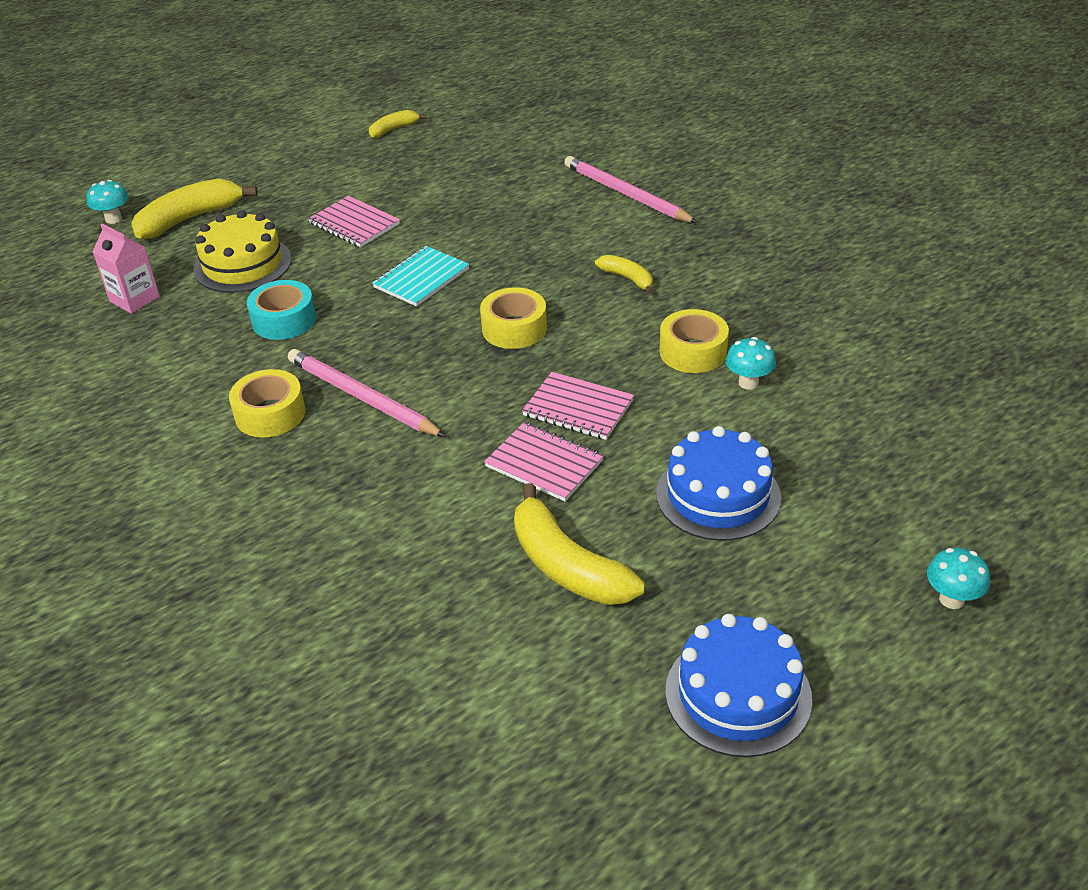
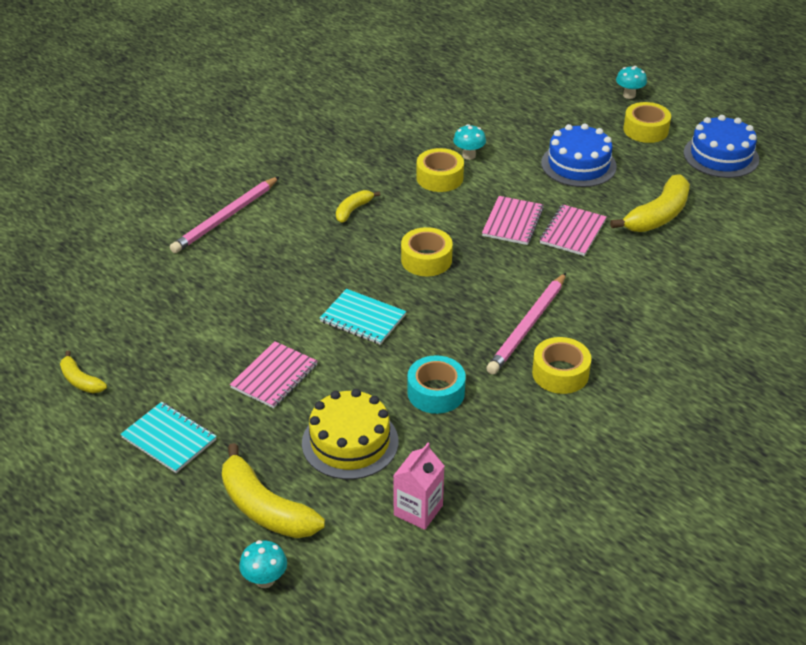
camera: 100 degrees left, 0 degrees up
none -> turquoise notebook [120,402,217,473]
none -> yellow tape [623,102,671,143]

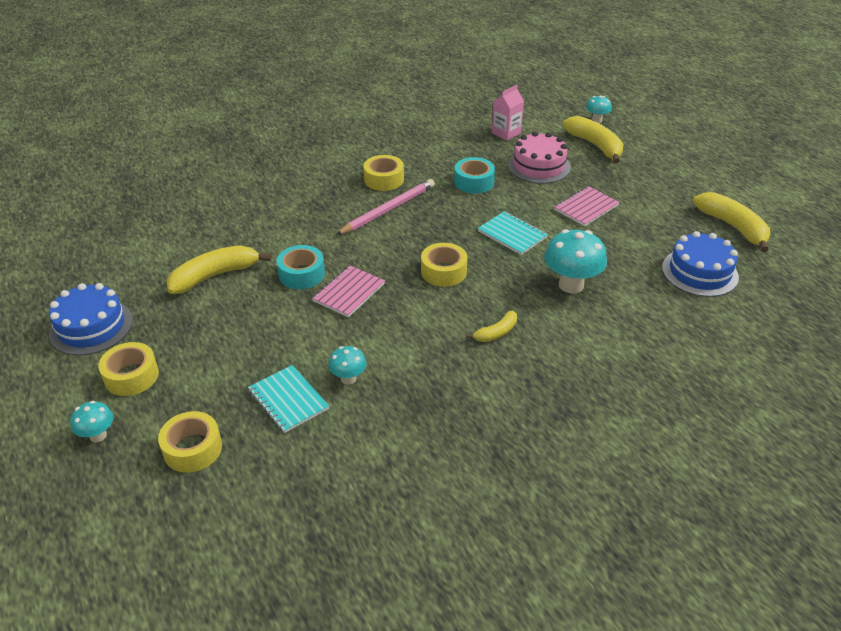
camera: 165 degrees left, 0 degrees up
yellow banana [60,351,107,393] -> yellow banana [693,192,770,252], size x1.85
turquoise notebook [120,402,217,473] -> turquoise notebook moved to [248,365,329,433]
pink pencil [170,177,279,253] -> none
yellow cake [302,389,398,479] -> pink cake [508,131,571,184]
yellow tape [416,148,464,192] -> yellow tape moved to [158,411,222,473]
pink notebook [540,204,607,256] -> turquoise tape [277,245,325,289]
blue cake [541,123,617,187] -> blue cake moved to [662,231,739,297]
none -> turquoise mushroom [544,229,607,294]

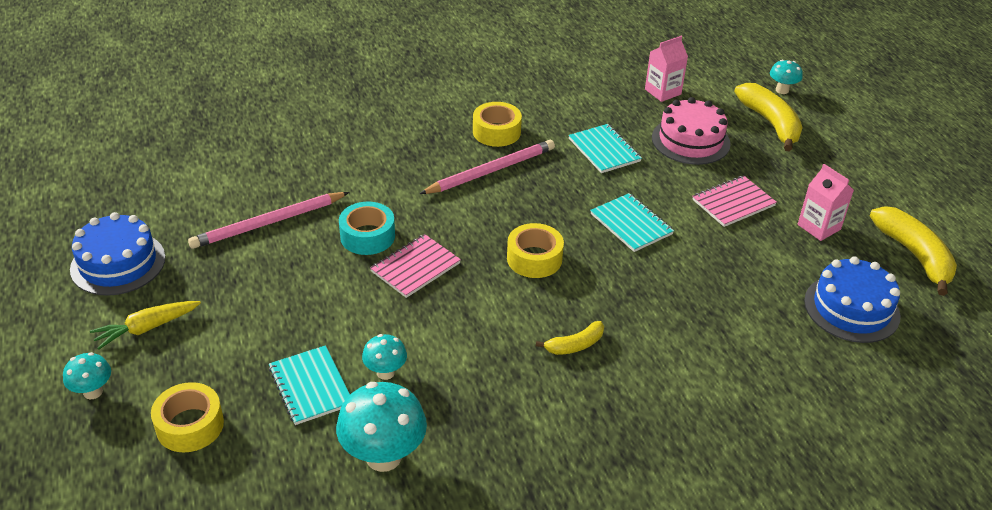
camera: 10 degrees right, 0 degrees up
yellow tape [98,342,159,396] -> yellow carrot [90,301,201,350]
yellow banana [167,245,271,294] -> pink pencil [188,192,350,249]
turquoise tape [454,157,495,194] -> turquoise notebook [568,124,642,173]
turquoise mushroom [544,229,607,294] -> turquoise mushroom moved to [336,382,427,472]
none -> pink carton [798,164,854,241]

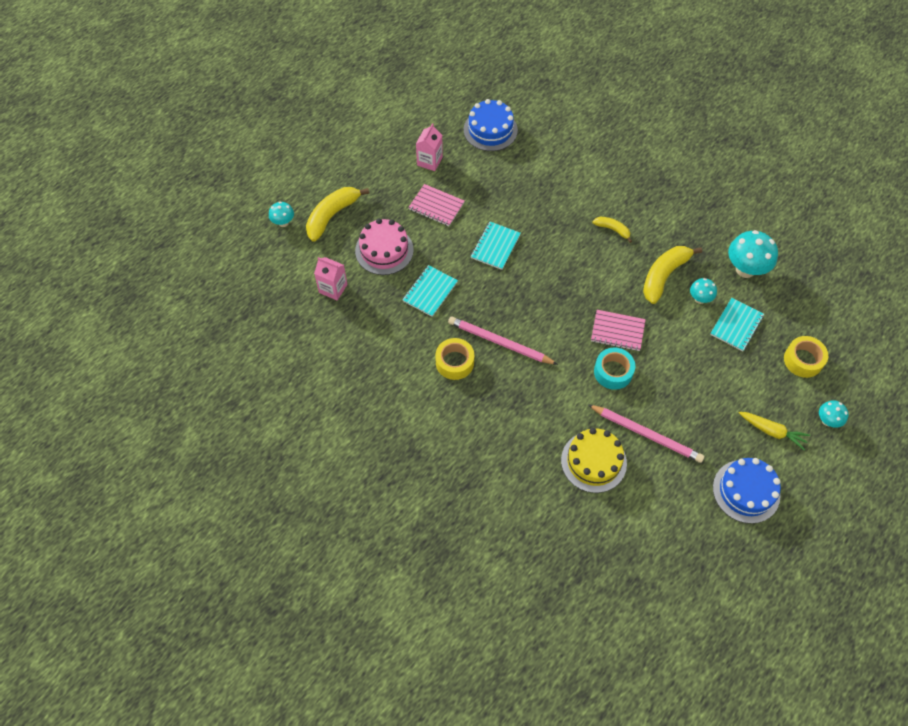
camera: 120 degrees left, 20 degrees up
yellow tape [507,223,564,278] -> none
yellow banana [870,206,957,296] -> yellow banana moved to [643,246,702,304]
none -> yellow cake [561,428,627,493]

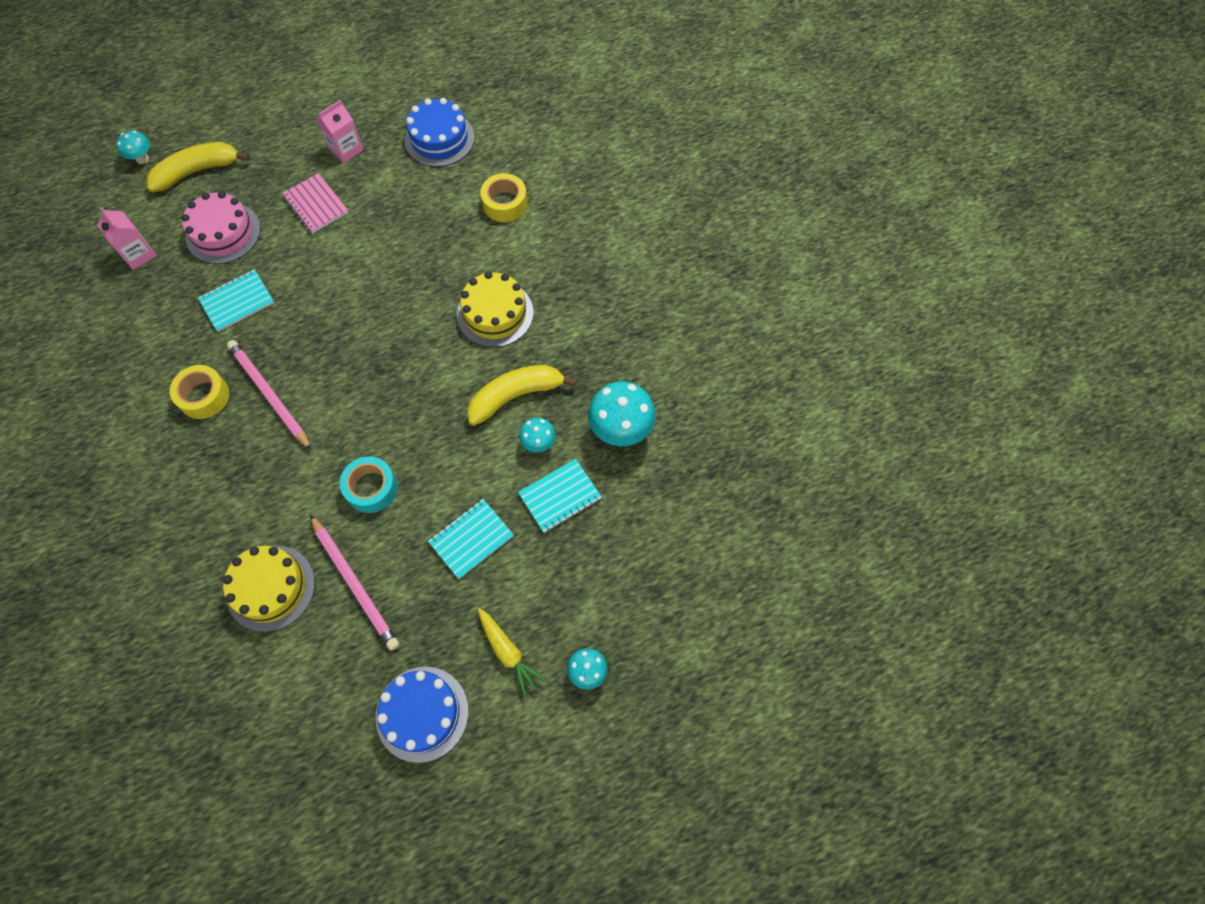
camera: 25 degrees right, 5 degrees up
turquoise notebook [471,221,521,270] -> turquoise notebook moved to [428,499,514,579]
pink notebook [591,310,646,351] -> none
yellow banana [592,217,632,243] -> yellow cake [457,271,534,347]
yellow tape [784,336,828,378] -> yellow tape moved to [480,173,527,222]

